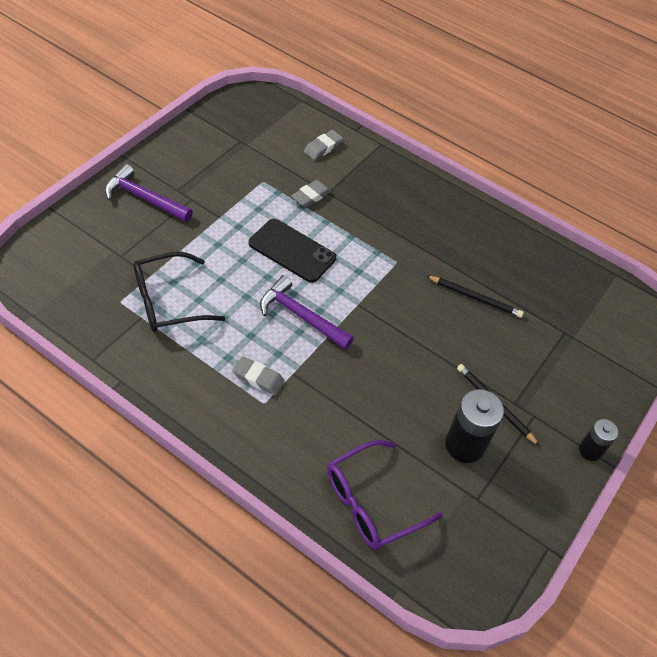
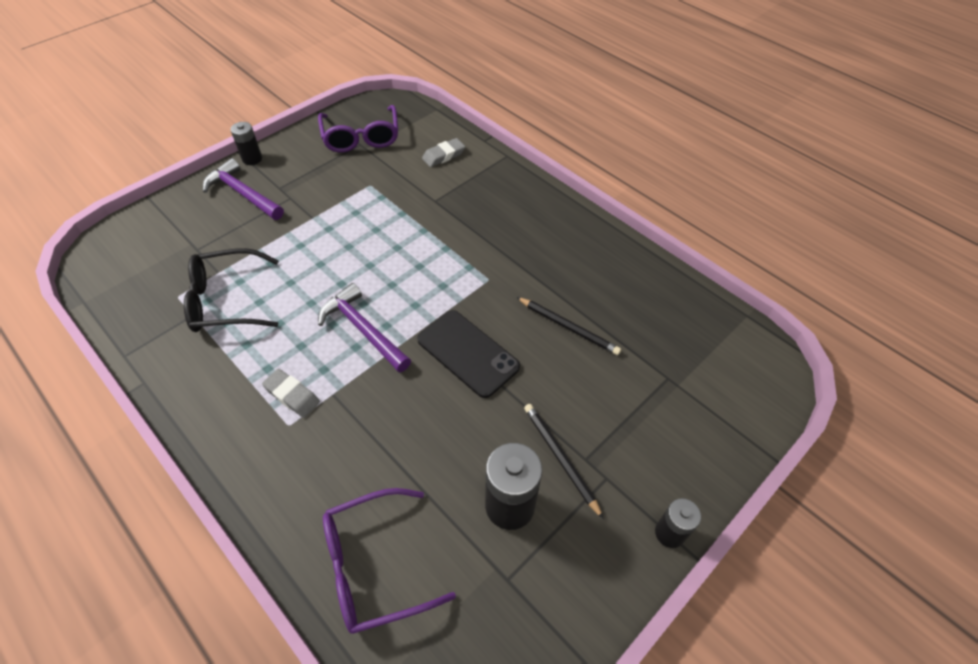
camera: 15 degrees right, 0 degrees up
black phone [249,219,336,283] -> black phone moved to [417,310,520,398]
grey eraser [291,180,331,207] -> none
none -> black battery [230,122,262,165]
none -> purple glasses [318,105,398,152]

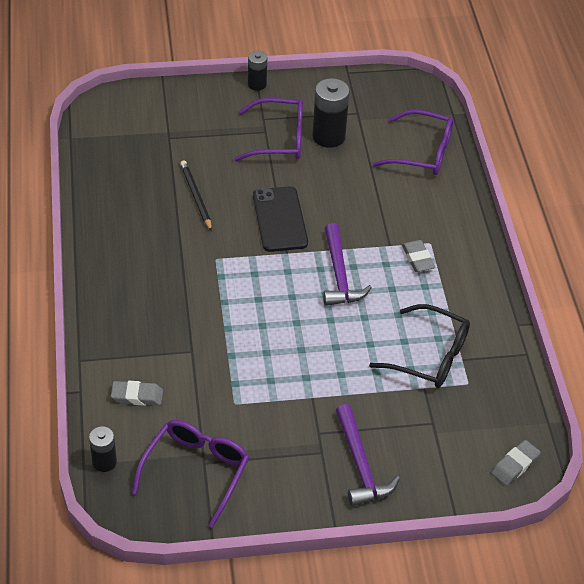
camera: 145 degrees left, 5 degrees down
black battery [230,122,262,165] -> black battery moved to [89,426,117,472]
black pencil [524,404,604,519] -> purple glasses [234,98,303,161]
none -> grey eraser [491,440,541,486]

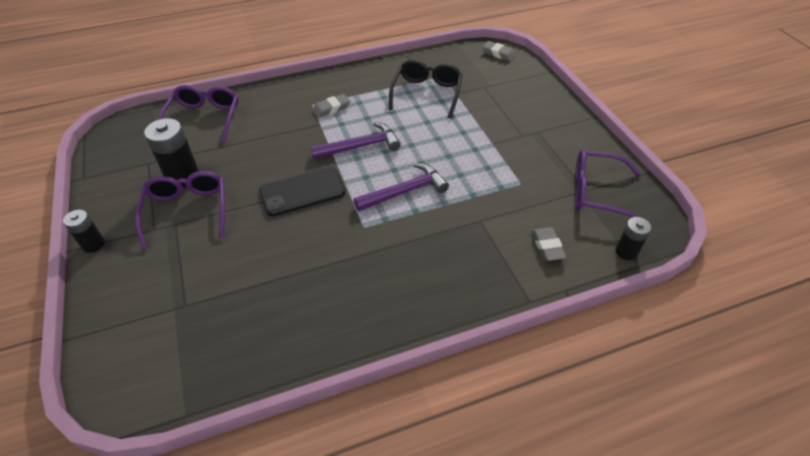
camera: 100 degrees left, 0 degrees up
black pencil [180,160,212,231] -> none
purple hammer [335,404,400,506] -> purple hammer moved to [354,163,449,211]

